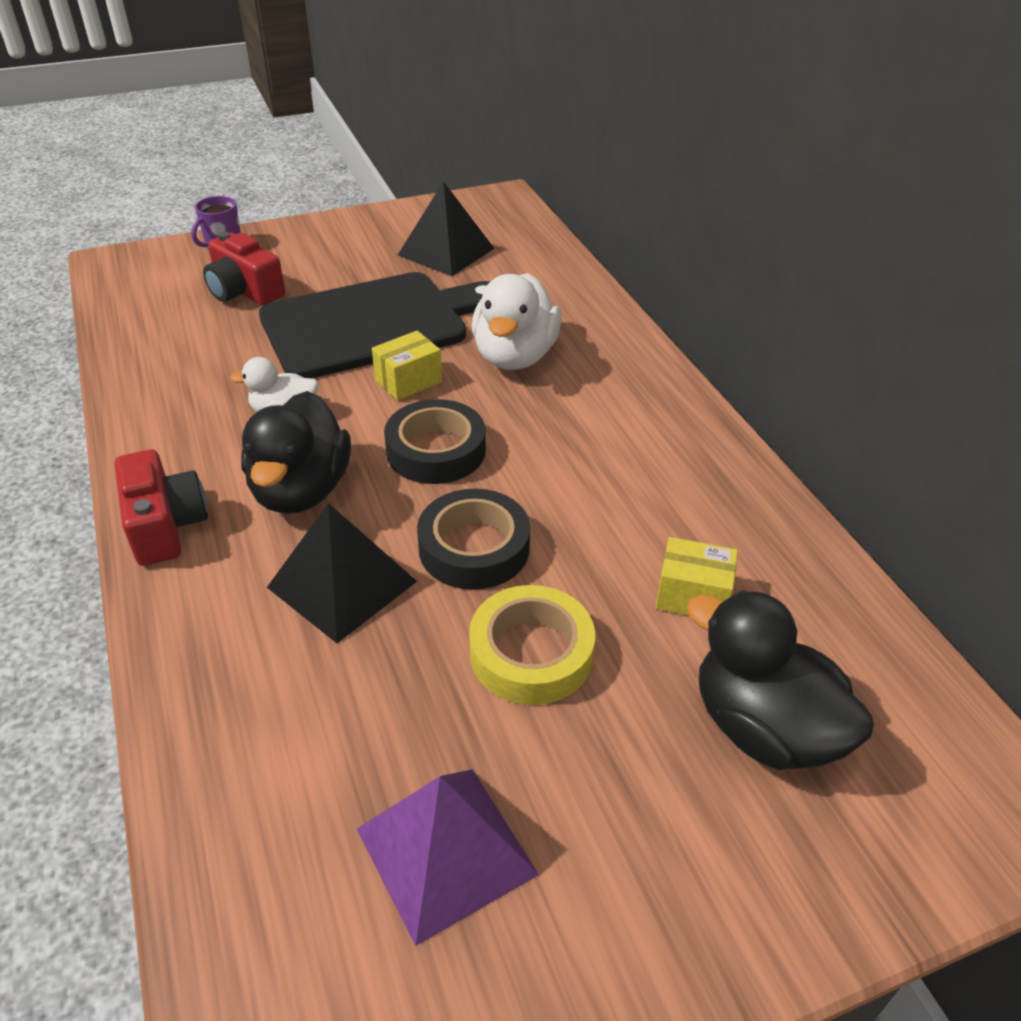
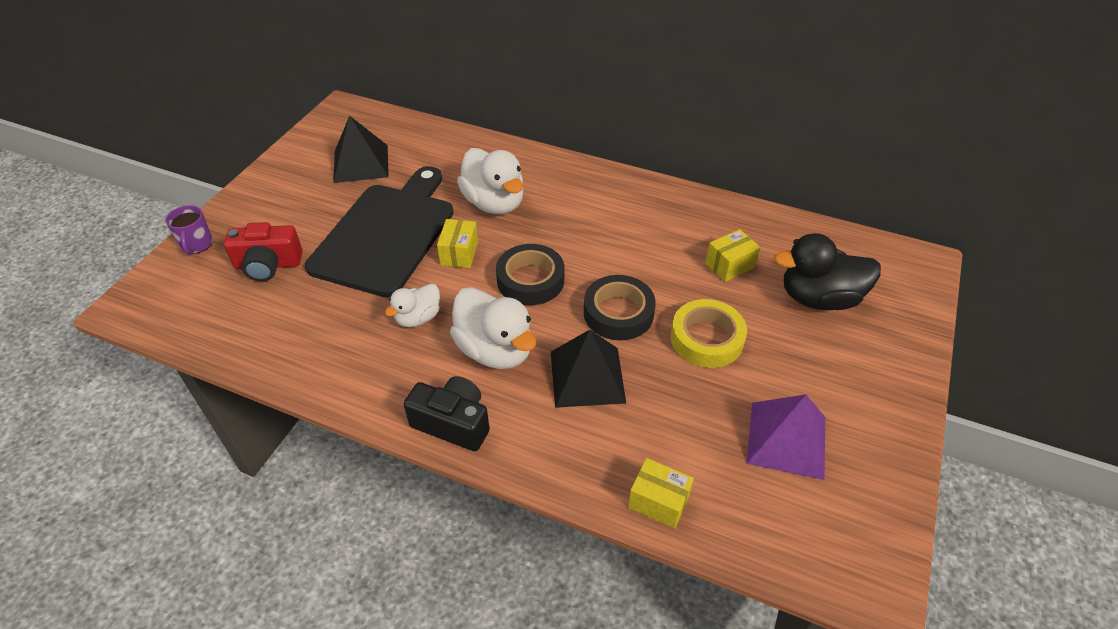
camera: 45 degrees left, 5 degrees up
red camera [115,450,208,566] -> black camera [404,376,490,451]
black duck [241,391,351,514] -> white duck [450,287,536,369]
none -> yellow box [628,458,694,529]

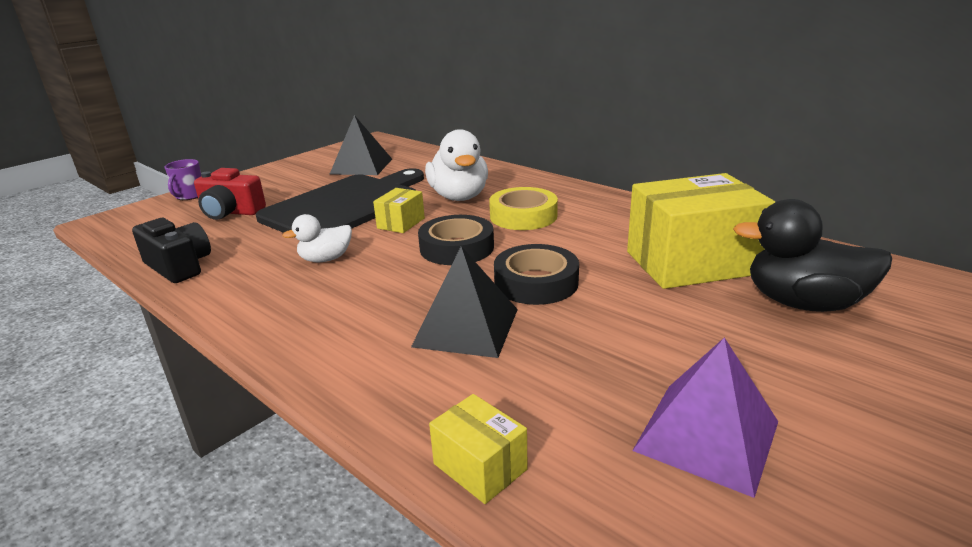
camera: 20 degrees right, 20 degrees down
black camera [404,376,490,451] -> black camera moved to [132,218,211,283]
white duck [450,287,536,369] -> none
yellow tape [671,299,747,368] -> yellow tape moved to [489,187,558,230]
yellow box [705,229,760,282] -> yellow box [627,173,775,289], size x2.17

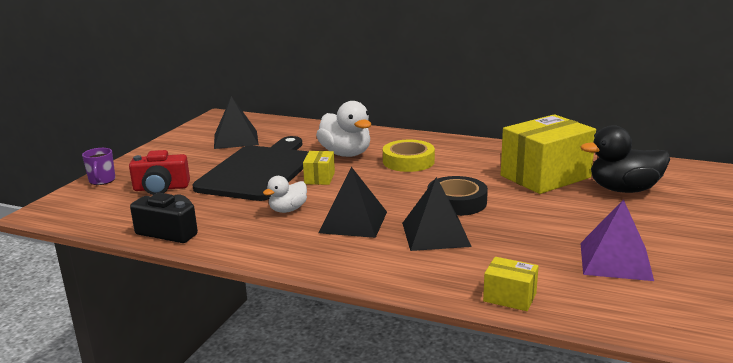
camera: 20 degrees left, 5 degrees down
black tape [418,215,494,265] -> none
none -> black pyramid [319,167,387,238]

